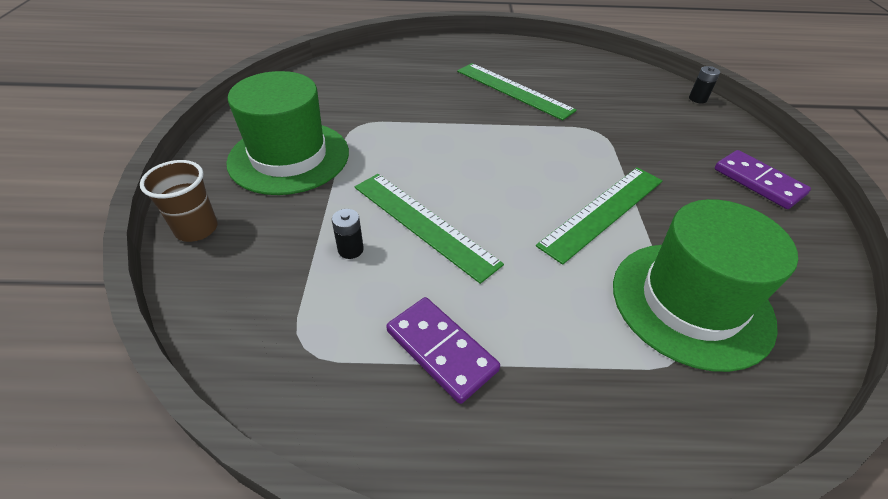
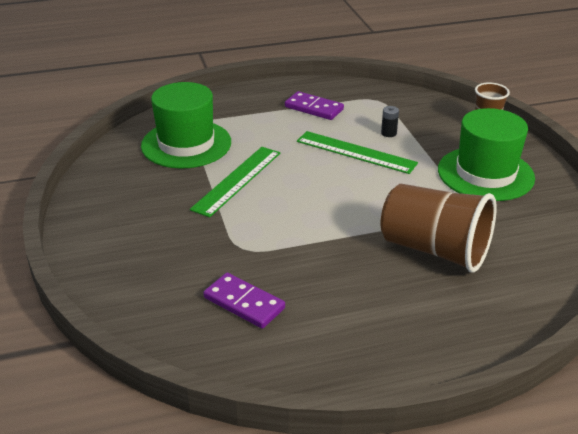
camera: 165 degrees right, 10 degrees down
green ruler [457,63,577,121] -> none
black battery [689,66,720,103] -> none
purple domino [715,150,811,209] -> purple domino moved to [203,273,285,329]
none -> brown cup [381,184,497,273]

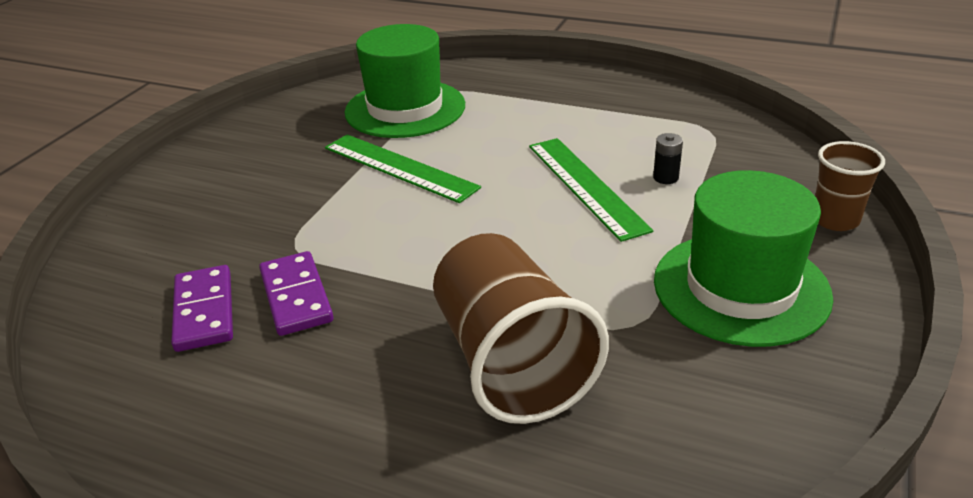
camera: 40 degrees right, 0 degrees up
green ruler [190,147,280,217] -> green ruler turned 60 degrees clockwise [325,134,481,203]
purple domino [285,91,344,120] -> purple domino moved to [259,251,333,336]

